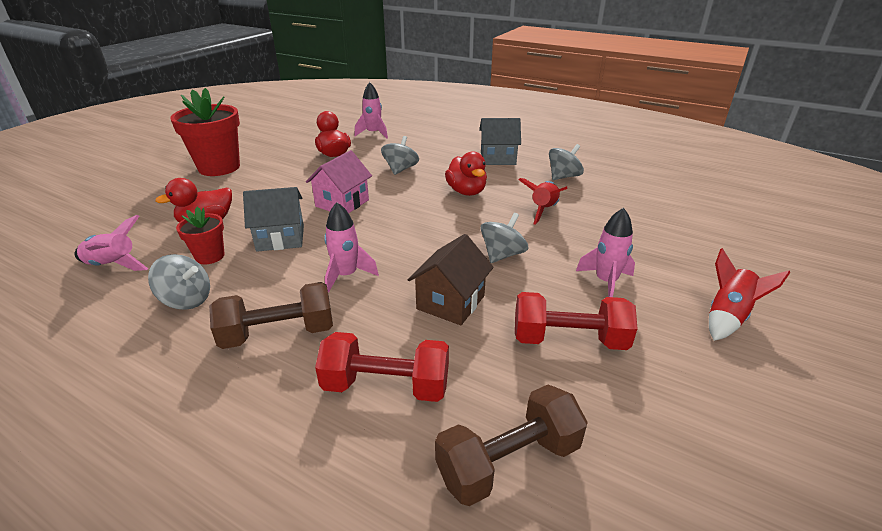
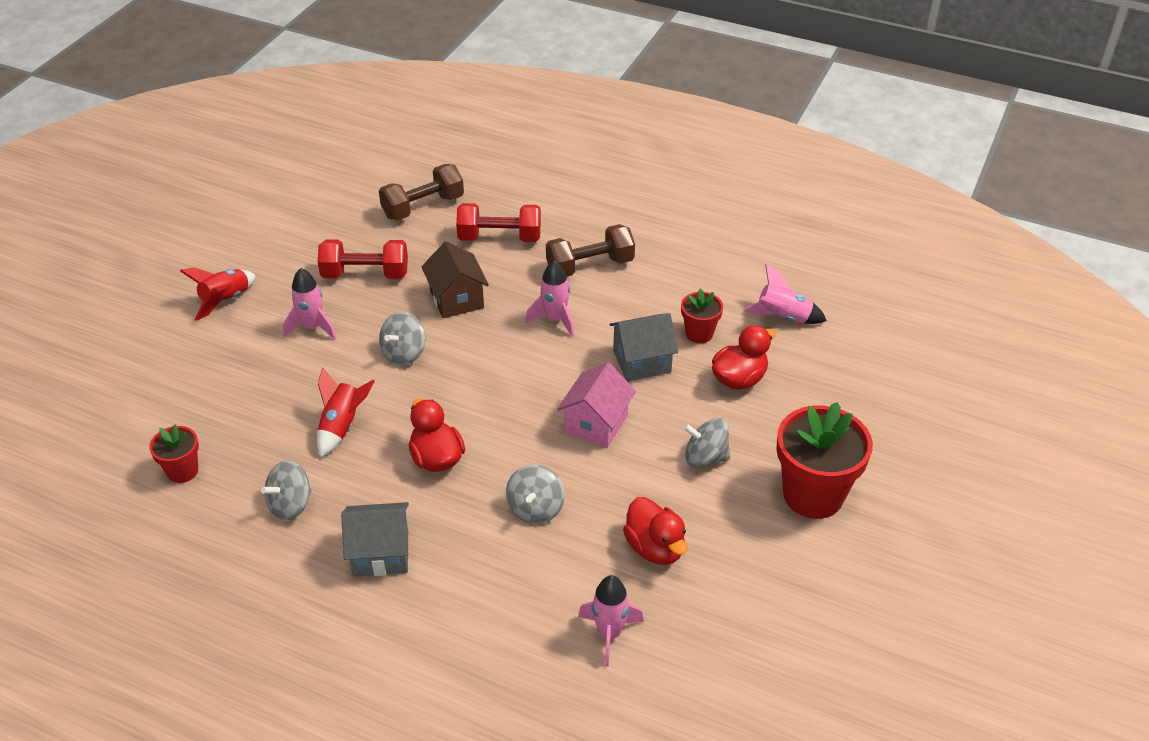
camera: 175 degrees right, 10 degrees up
grey spinning top [148,254,210,310] -> grey spinning top moved to [683,418,730,468]
brown house [408,234,494,325] -> brown house turned 45 degrees counterclockwise [421,241,489,318]
none -> red flower pot [149,424,199,483]

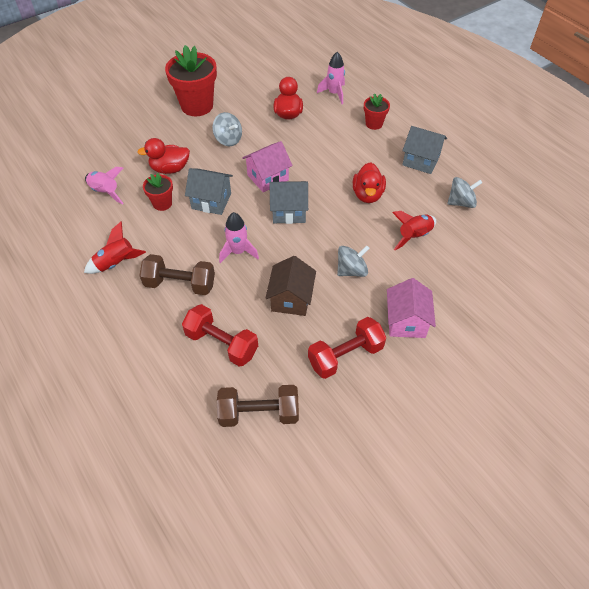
camera: 150 degrees left, 10 degrees up
red flower pot [149,424,199,483] -> red flower pot moved to [364,93,390,130]
red rocket [180,268,256,321] -> red rocket moved to [84,221,146,274]
pink rocket [283,268,336,340] -> pink house [387,278,436,338]
red dumbbell [318,240,408,279] -> red dumbbell turned 60 degrees counterclockwise [308,317,386,379]
grey spinning top [506,464,565,524] -> none
none -> grey house [270,181,308,224]

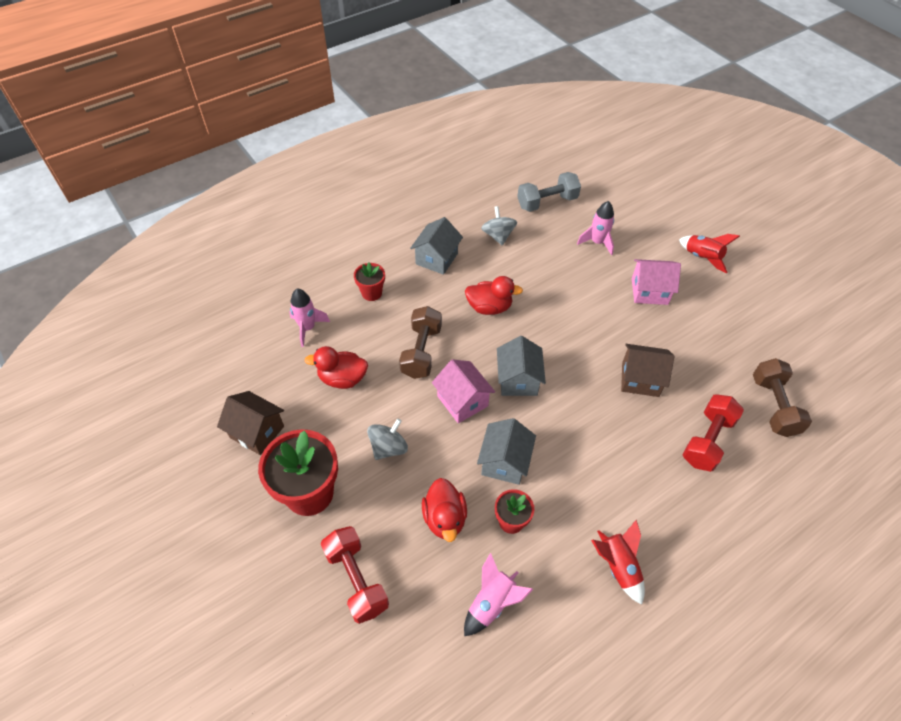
camera: 90 degrees left, 0 degrees up
brown dumbbell [139,254,215,295] -> brown dumbbell moved to [399,306,442,379]
pink rocket [219,212,259,263] -> pink rocket moved to [577,201,614,256]
red dumbbell [308,317,386,379] -> red dumbbell moved to [321,526,389,624]
grey spinning top [337,245,370,277] -> none
red rocket [392,211,436,250] -> red rocket moved to [679,234,740,273]
none -> brown house [217,391,284,455]
none -> grey dumbbell [517,172,581,212]

